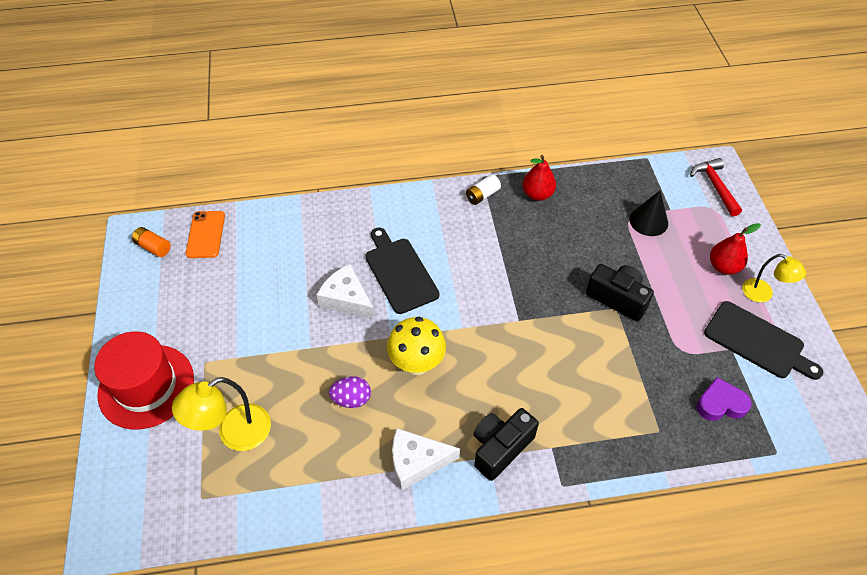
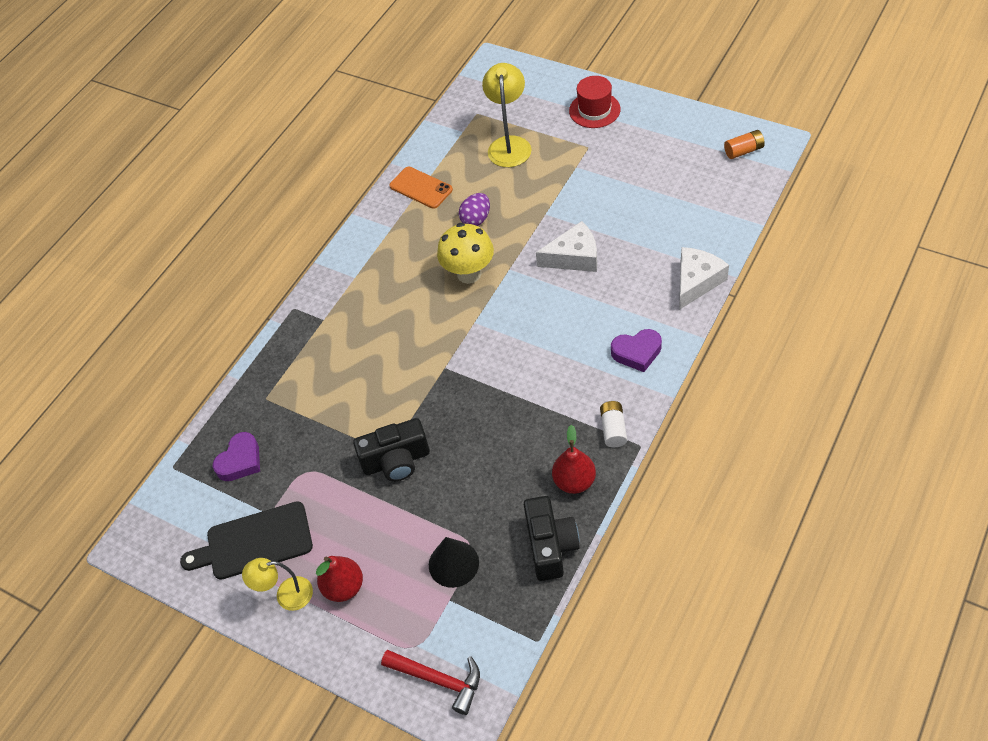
camera: 135 degrees right, 0 degrees up
red hat [94,331,194,429] -> red hat [569,76,621,128], size x0.63
orange phone [186,211,225,258] -> orange phone moved to [389,167,453,209]
black cutting board [365,227,440,314] -> none
white cheese [392,428,460,490] -> white cheese moved to [679,247,729,310]
black camera [474,408,539,481] -> black camera moved to [524,496,580,581]
none -> purple heart [611,329,662,372]

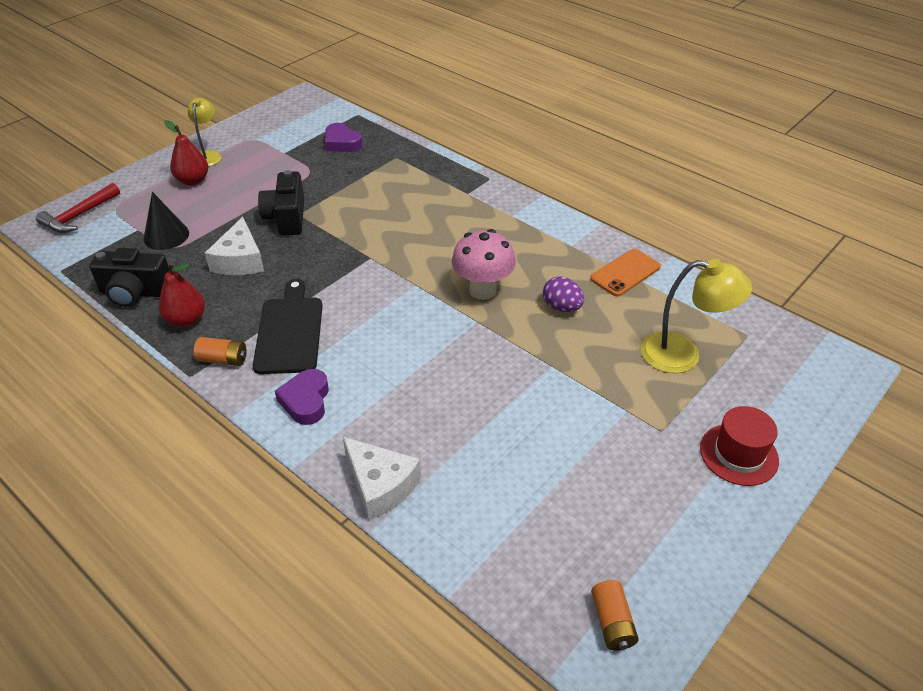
camera: 95 degrees right, 10 degrees down
black cutting board [180,501,313,580] -> black cutting board moved to [253,279,323,374]
yellow mushroom [437,223,494,284] -> pink mushroom [452,229,516,300]
white cheese [536,221,597,272] -> white cheese moved to [205,217,264,275]
white battery [600,401,627,447] -> orange battery [194,337,246,366]

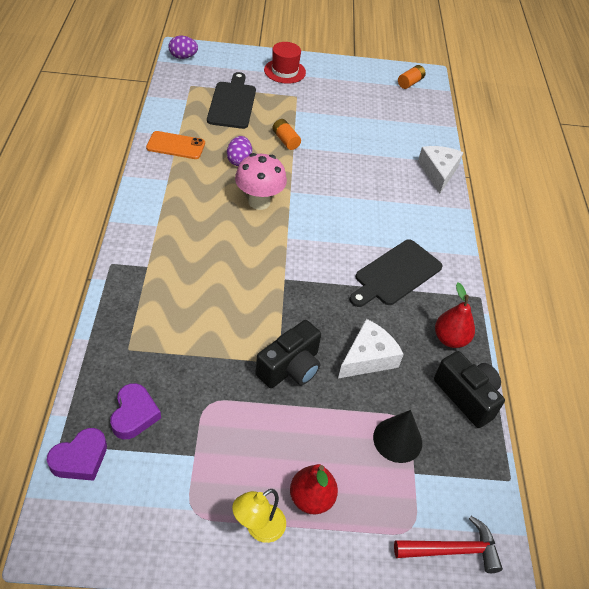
camera: 135 degrees left, 5 degrees up
orange battery [194,337,246,366] -> orange battery moved to [272,119,301,150]
purple heart [275,369,329,425] -> purple heart moved to [47,428,107,481]
yellow lamp [641,259,752,373] -> black cutting board [207,72,256,129]
none -> purple egg [169,36,198,59]

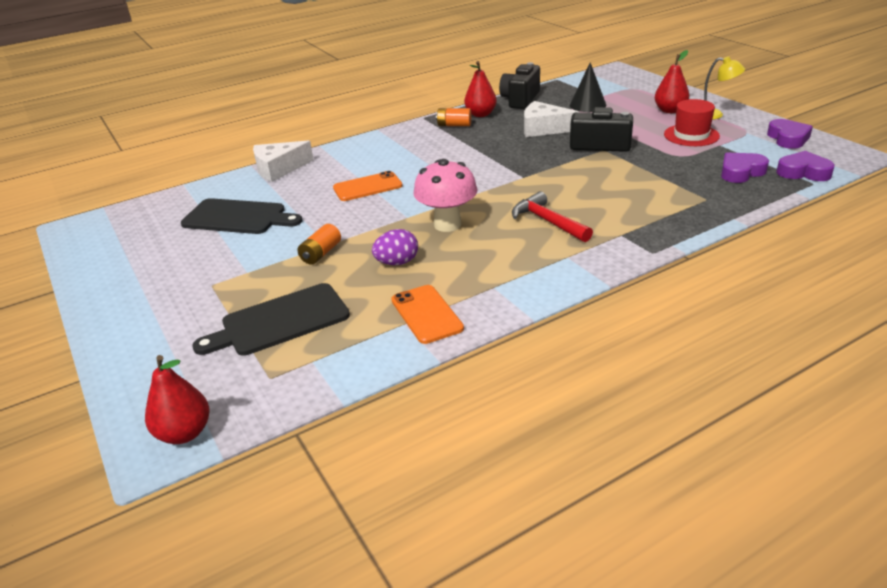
camera: 115 degrees left, 15 degrees down
purple egg [169,36,198,59] -> red pear [145,355,209,444]
red hat [264,42,306,84] -> red hat moved to [664,99,720,146]
black cutting board [350,239,443,307] -> black cutting board moved to [181,198,303,234]
red hammer [394,516,503,573] -> red hammer moved to [512,191,593,242]
orange battery [398,65,426,89] -> orange battery moved to [436,108,471,126]
none -> orange phone [333,171,403,201]
none -> purple heart [767,119,813,149]

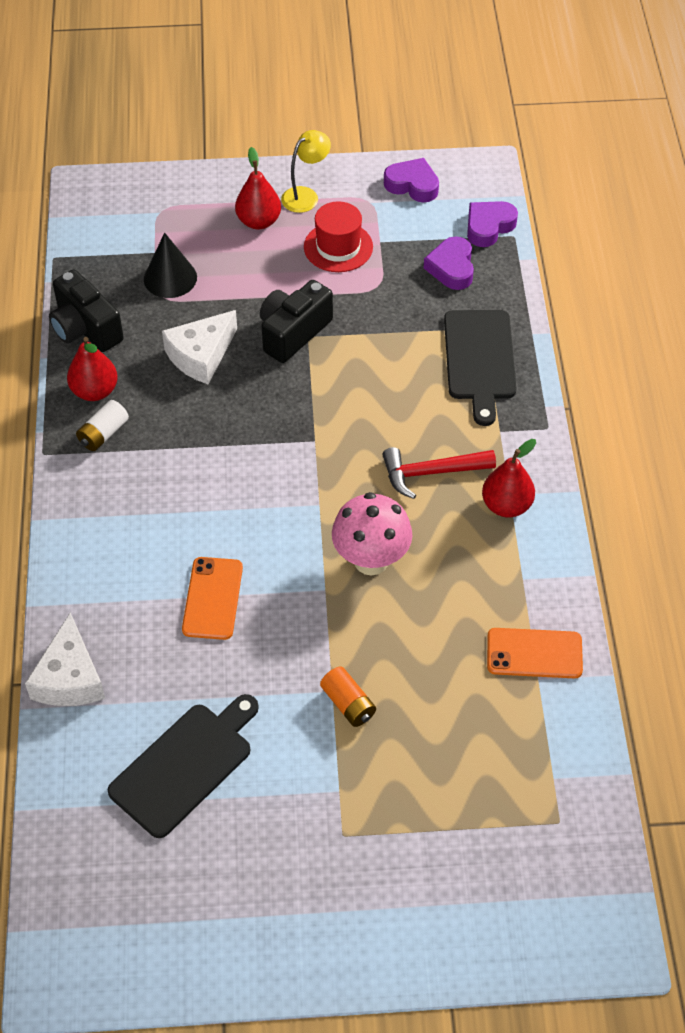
camera: 65 degrees left, 20 degrees up
red pear [145,355,209,444] -> red pear moved to [482,439,536,517]
black cutting board [192,283,350,356] -> black cutting board moved to [444,310,517,426]
purple egg [372,229,418,265] -> none
orange battery [436,108,471,126] -> white battery [76,400,129,451]

